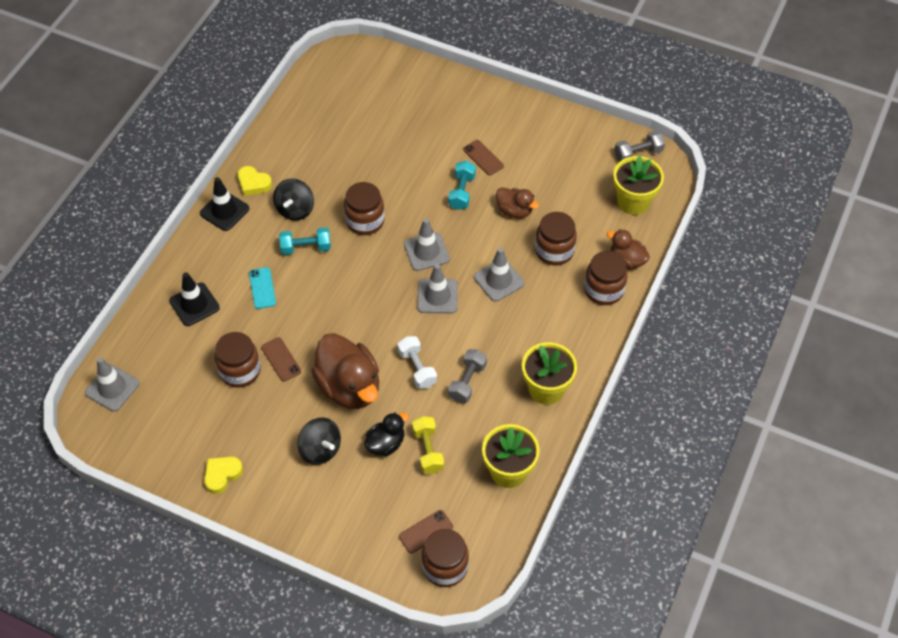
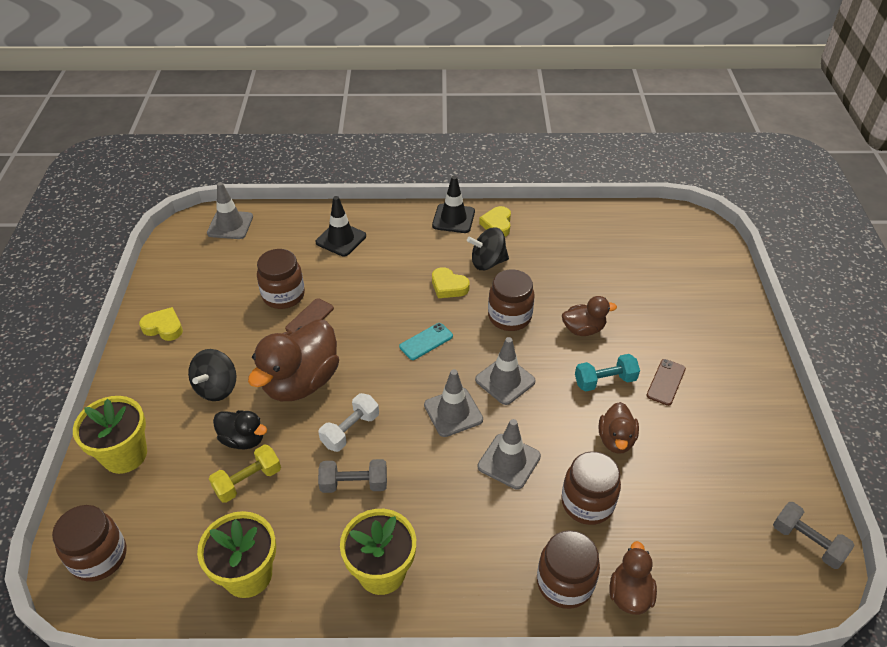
camera: 65 degrees right, 10 degrees down
turquoise phone [249,267,276,309] -> turquoise phone moved to [399,323,453,360]
turquoise dumbbell [279,227,331,255] -> yellow heart [432,267,470,298]
brown phone [399,510,453,553] -> none
yellow flower pot [613,156,664,215] -> yellow flower pot moved to [73,396,147,474]
none -> brown duck [562,296,617,336]

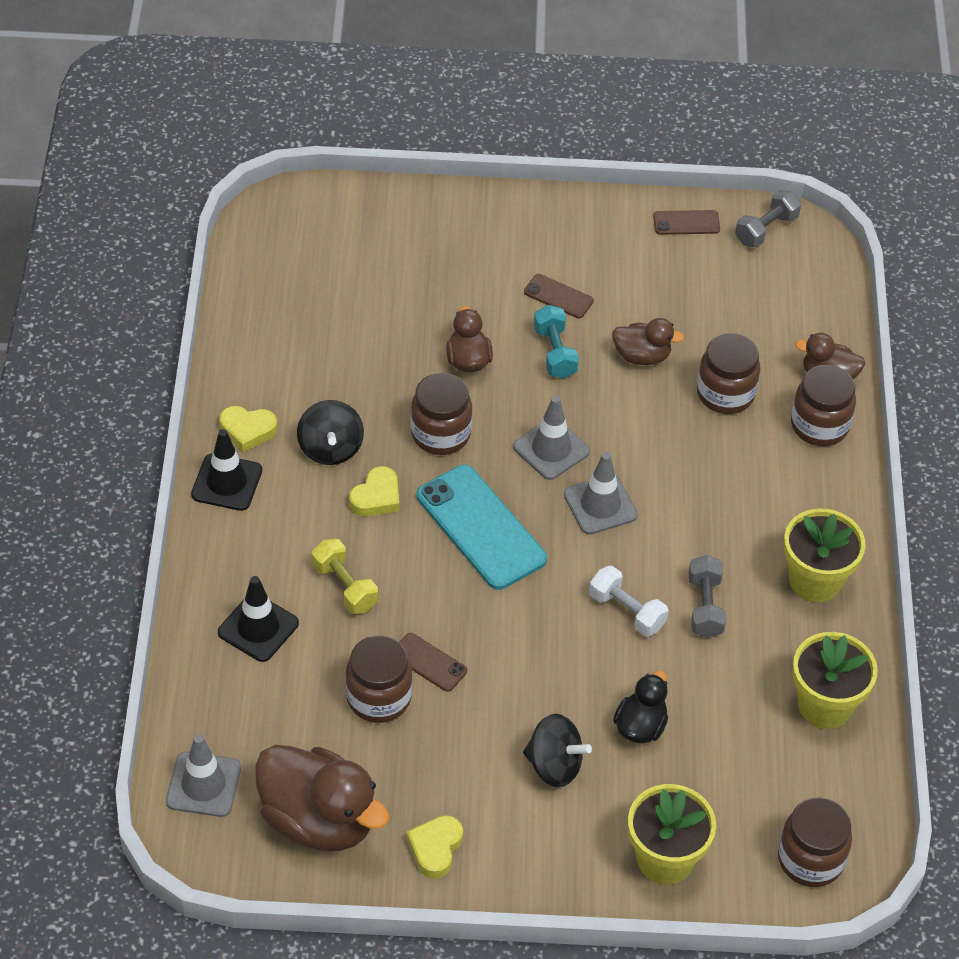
camera: 90 degrees left, 5 degrees up
yellow dumbbell [209,445,281,503] -> yellow dumbbell moved to [312,539,378,614]
brown duck [248,319,339,401] -> brown duck moved to [255,745,390,851]
turquoise phone [399,323,453,360] -> turquoise phone [417,465,547,590], size x2.04
grey traffic cone [478,419,541,490] -> none
none -> brown phone [653,210,720,235]

